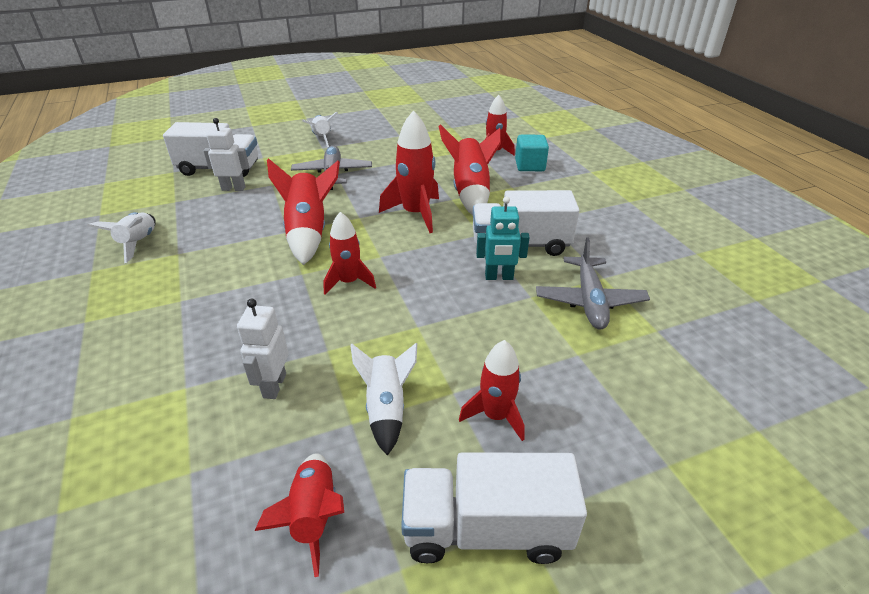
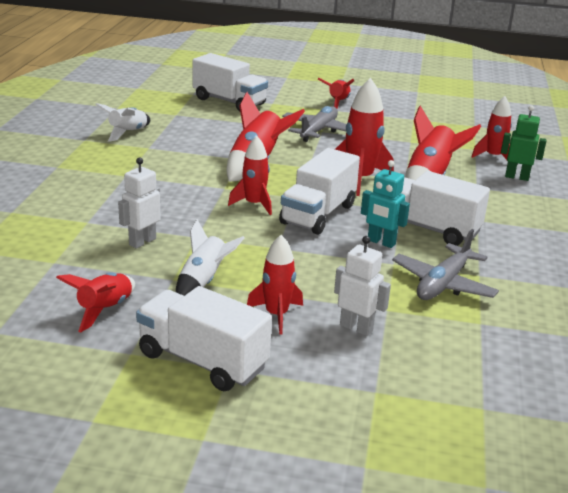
camera: 30 degrees right, 10 degrees down
white robot [203,118,249,191] -> white robot moved to [334,236,391,336]
white rocket [302,112,338,148] -> red rocket [318,78,354,109]
turquoise cube [515,135,549,171] -> green robot [501,105,547,181]
none -> white truck [279,148,360,235]

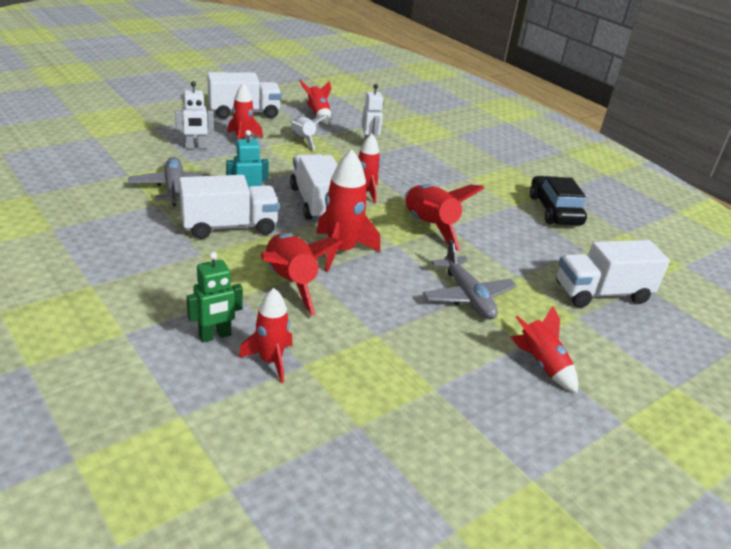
camera: 130 degrees right, 5 degrees up
white rocket [95,103,150,142] -> black car [530,176,587,225]

